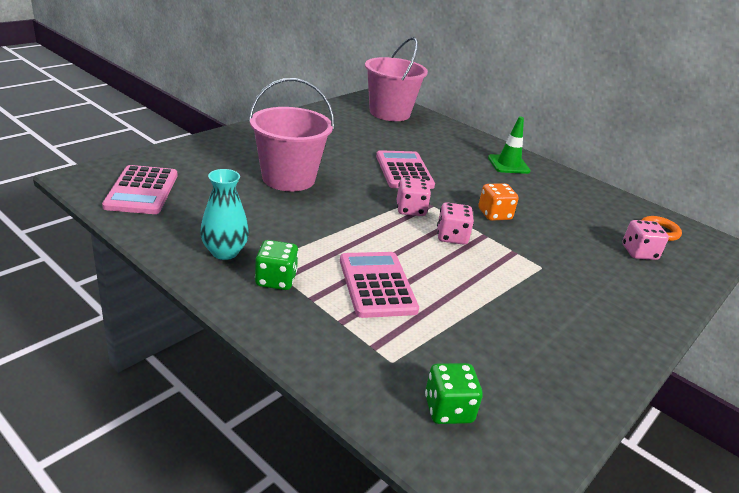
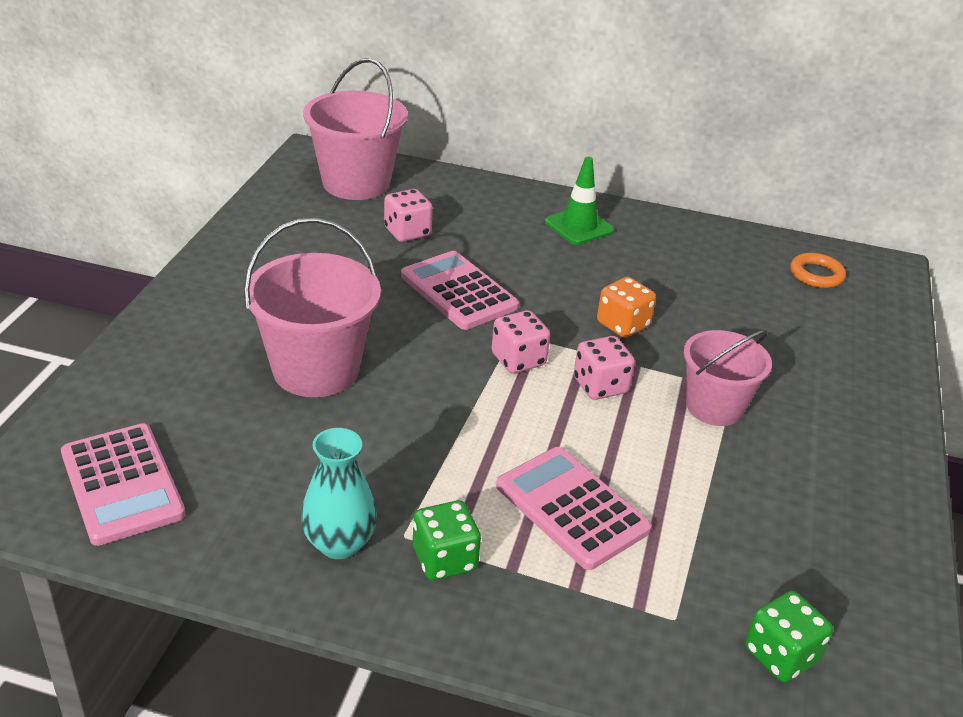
camera: 25 degrees left, 5 degrees up
pink dice [622,220,669,260] -> pink dice moved to [384,189,433,242]
none -> pink bucket [684,330,772,426]

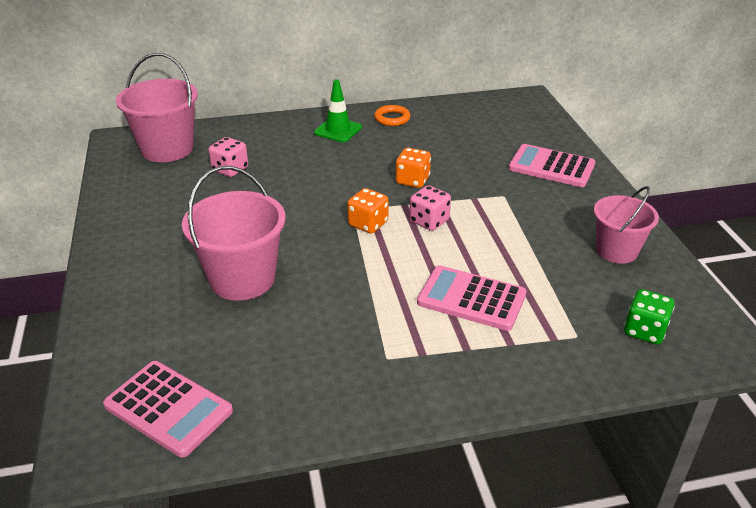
camera: 25 degrees left, 0 degrees up
turquoise vase [301,428,377,559] -> none
pink calculator [401,251,519,330] -> pink calculator moved to [508,144,595,187]
green dice [413,500,481,581] -> none
pink dice [492,310,550,373] -> orange dice [347,188,389,234]
pink bucket [684,330,772,426] -> pink bucket moved to [594,186,659,264]
orange ring [790,253,846,288] -> orange ring moved to [374,105,410,126]

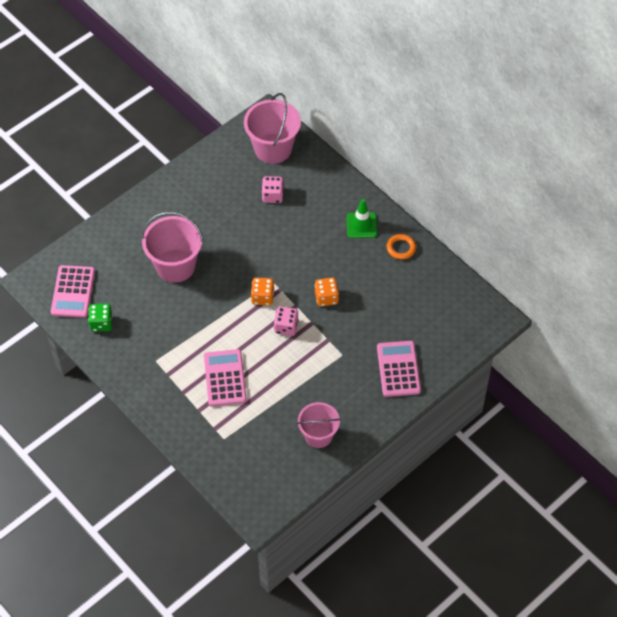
camera: 60 degrees right, 20 degrees up
green dice [624,289,675,345] -> green dice moved to [88,304,113,332]

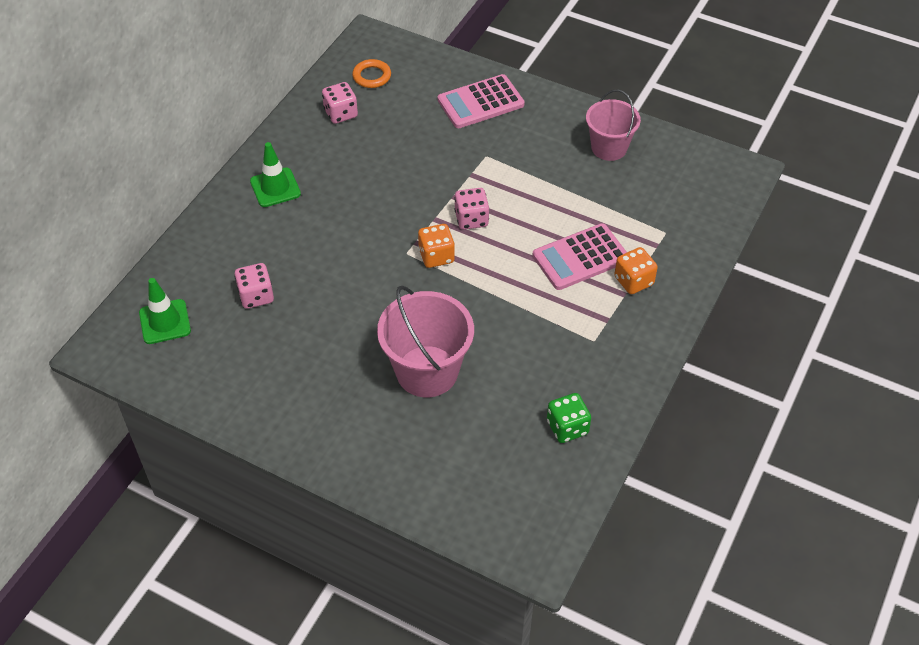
camera: 110 degrees left, 5 degrees down
pink calculator [51,265,95,318] -> none
pink bucket [244,93,301,164] -> green traffic cone [139,278,191,344]
orange dice [315,277,339,307] -> orange dice moved to [614,247,658,294]
orange ring [387,234,416,260] -> orange ring moved to [352,59,391,88]
none -> pink dice [322,82,358,124]

